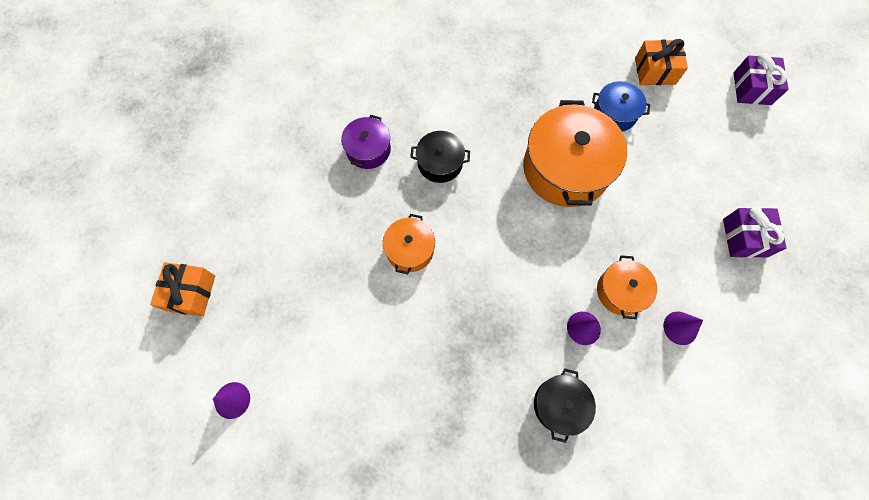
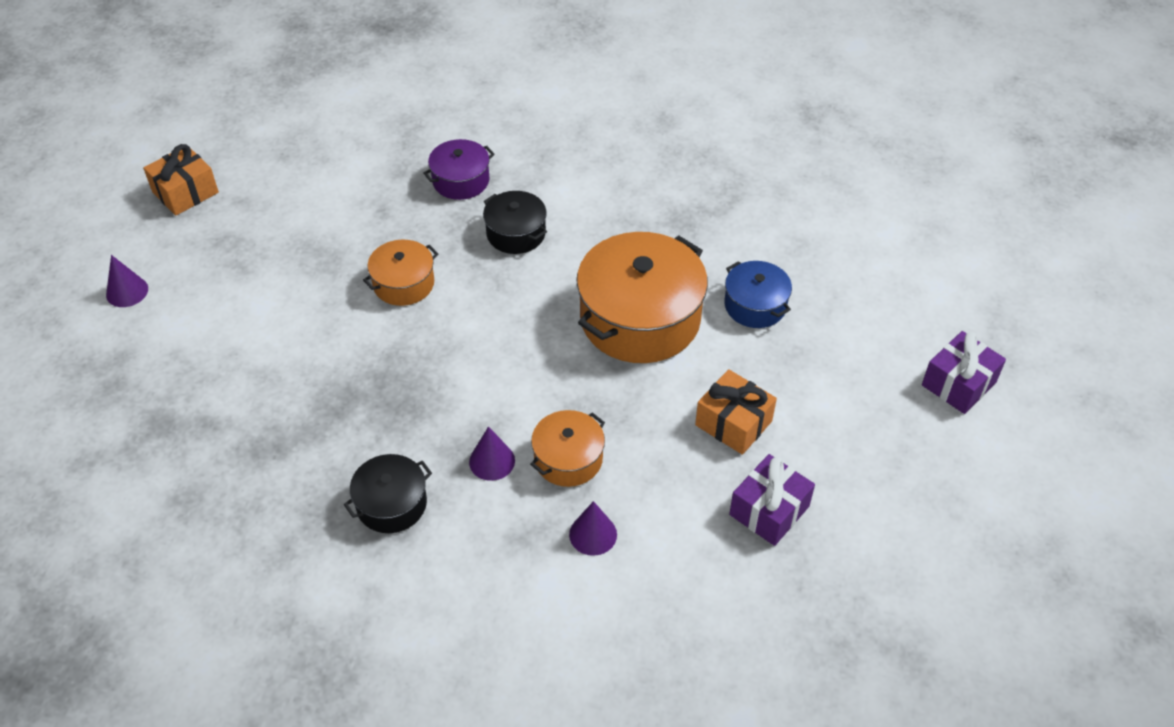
camera: 40 degrees right, 20 degrees down
orange gift [635,39,688,85] -> orange gift moved to [695,369,777,455]

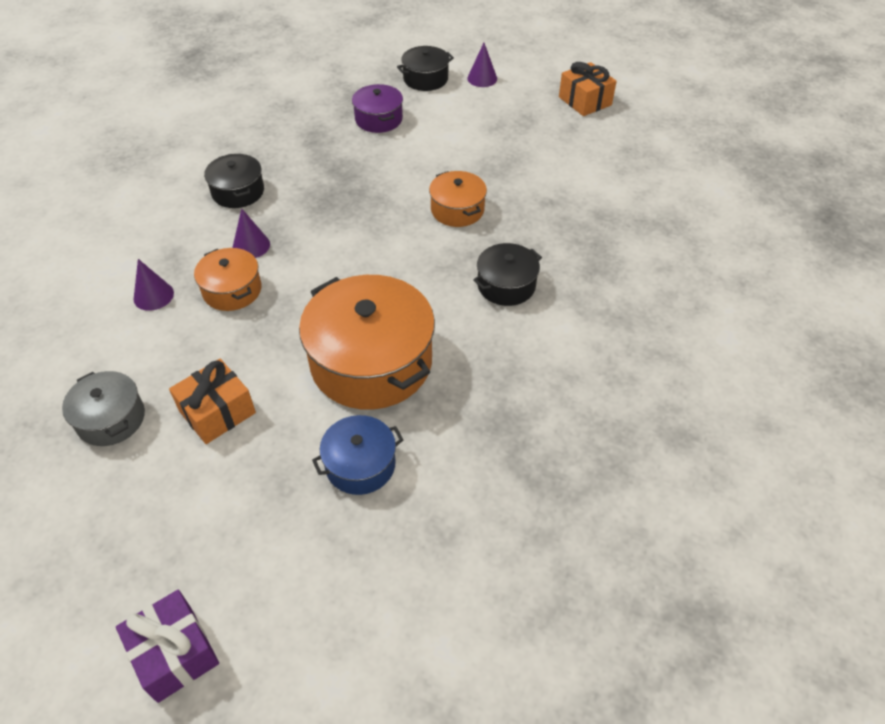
camera: 100 degrees right, 0 degrees up
purple pot [423,139,495,200] -> purple pot moved to [352,84,403,133]
purple gift [729,454,815,546] -> grey pot [62,371,145,446]
none -> black pot [397,46,454,91]

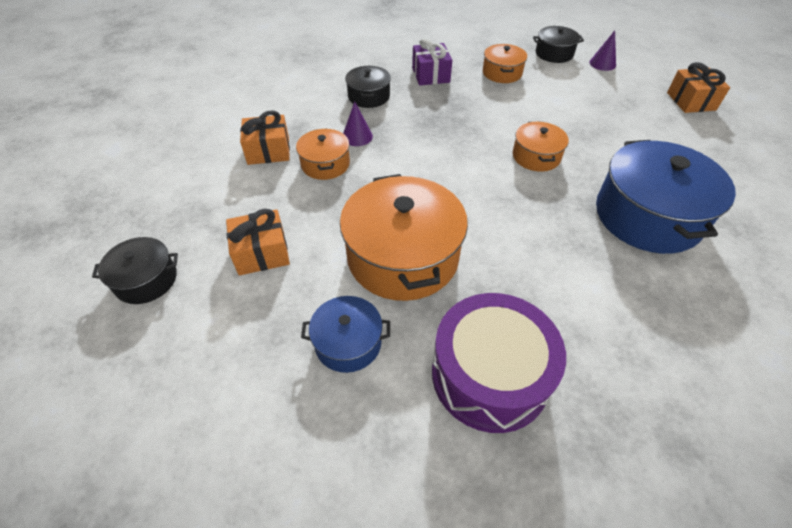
camera: 25 degrees right, 0 degrees up
grey pot [62,371,145,446] -> none
purple gift [116,590,219,703] -> purple gift moved to [412,38,452,86]
purple cone [133,259,174,311] -> orange gift [240,110,290,165]
purple pot [352,84,403,133] -> orange pot [483,44,527,83]
black pot [473,243,542,306] -> black pot moved to [92,237,178,304]
none -> purple drum [432,293,566,433]
none -> blue pot [596,140,736,254]

